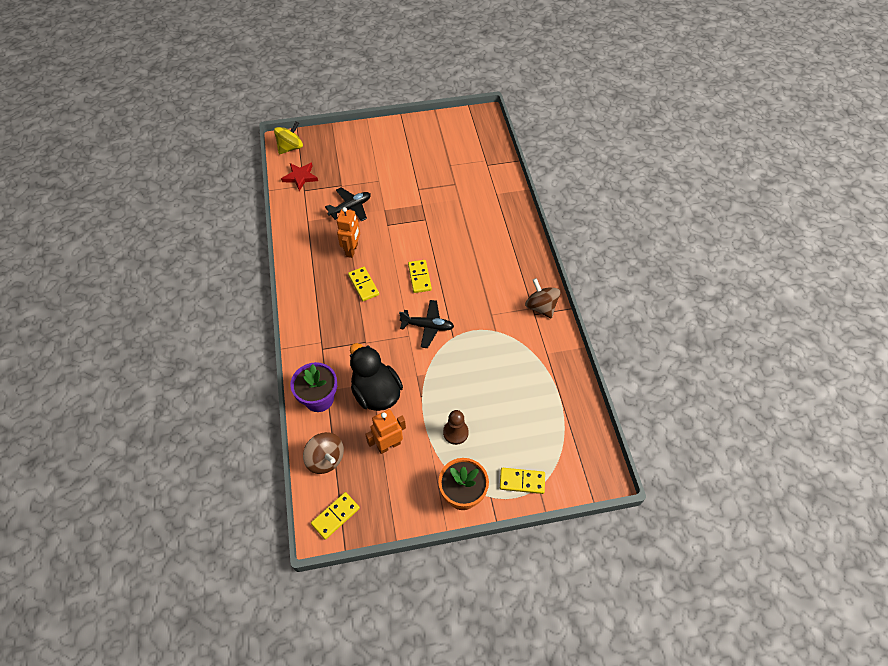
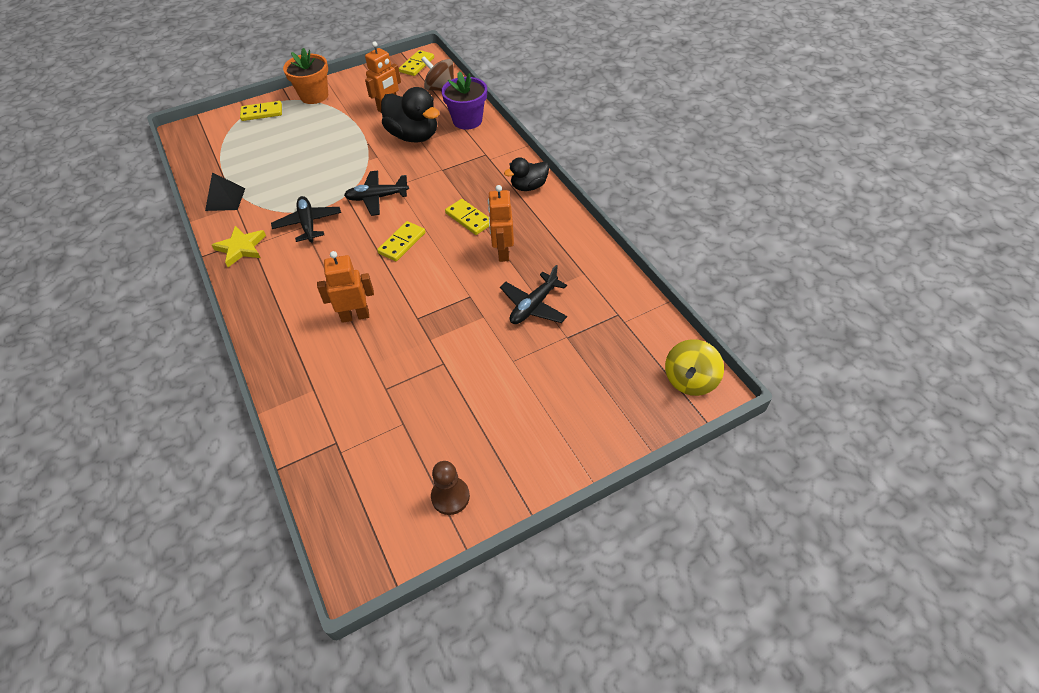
camera: 165 degrees right, 5 degrees down
red star [281,163,318,191] -> none
yellow domino [408,260,432,293] -> yellow domino turned 60 degrees clockwise [377,221,426,261]
brown pawn [443,410,469,445] -> brown pawn moved to [431,461,470,515]
brown spinning top [525,278,560,319] -> yellow star [212,226,266,267]
none -> black pyramid [205,172,245,211]
none -> black plane [271,196,341,243]
none -> orange robot [317,251,374,323]
none -> black duck [504,157,549,191]

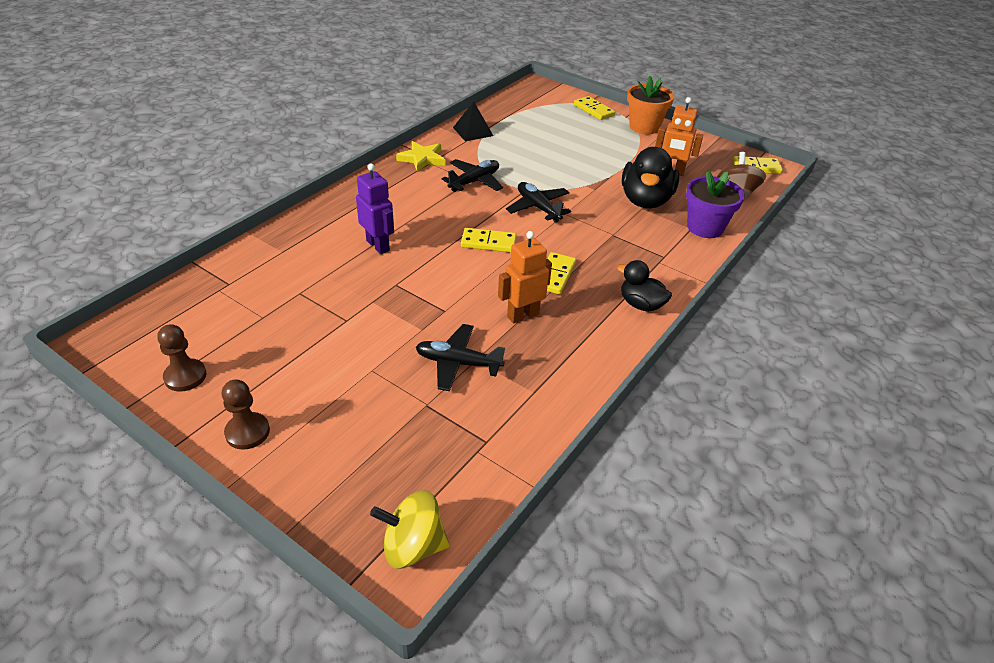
camera: 60 degrees right, 10 degrees down
orange robot [317,251,374,323] -> purple robot [356,163,394,254]
none -> brown pawn [222,379,270,450]

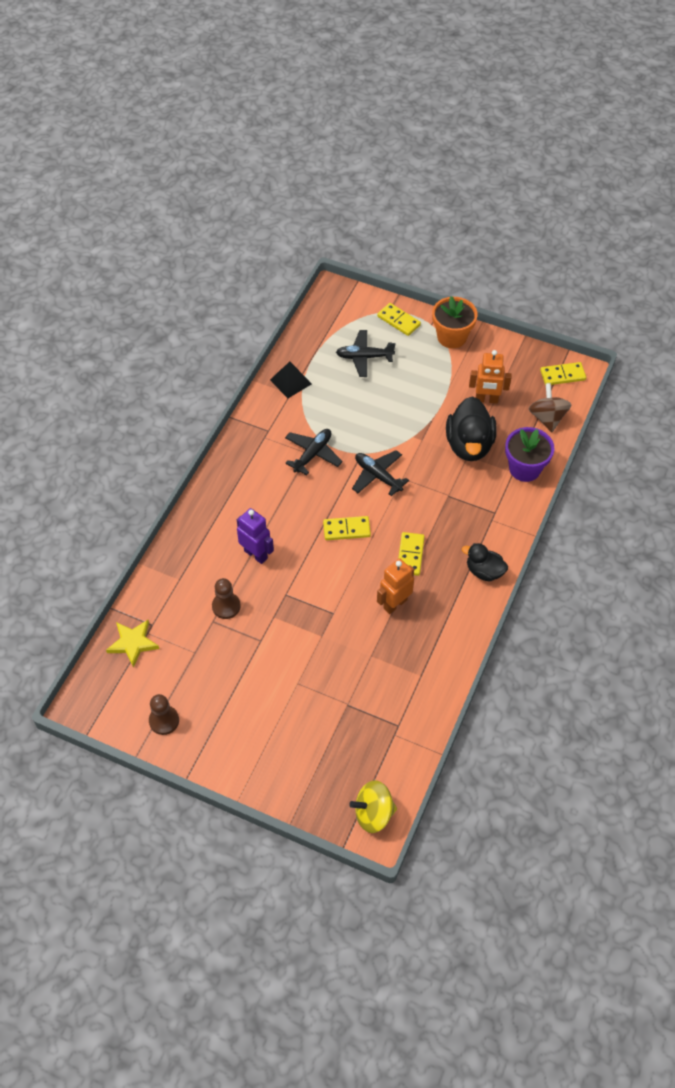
camera: 10 degrees left, 15 degrees up
brown pawn [222,379,270,450] -> brown pawn moved to [212,578,241,619]
yellow star [396,141,445,172] -> yellow star moved to [106,620,159,668]
black plane [416,324,505,391] -> black plane moved to [336,330,395,377]

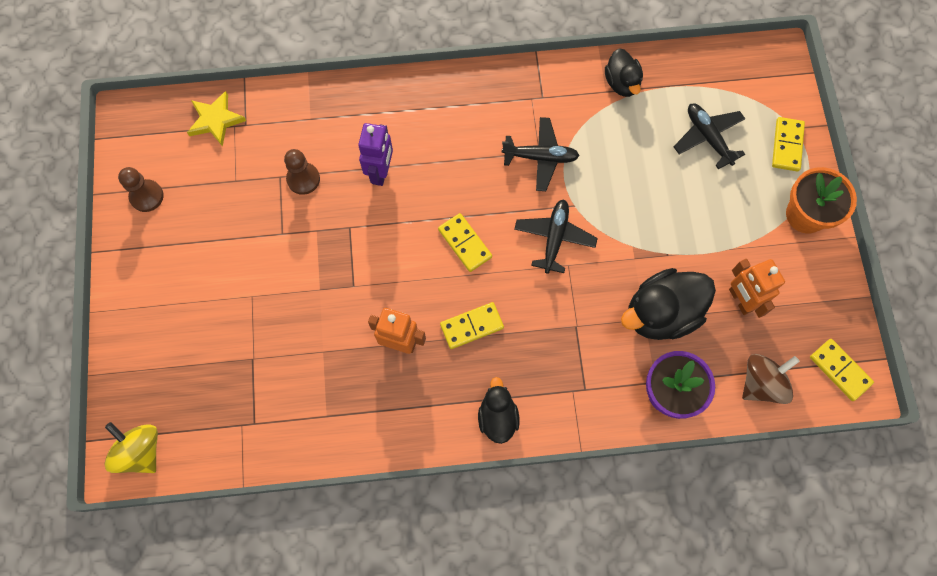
camera: 60 degrees right, 15 degrees up
black pyramid [270,362,312,398] -> black duck [605,49,643,97]

